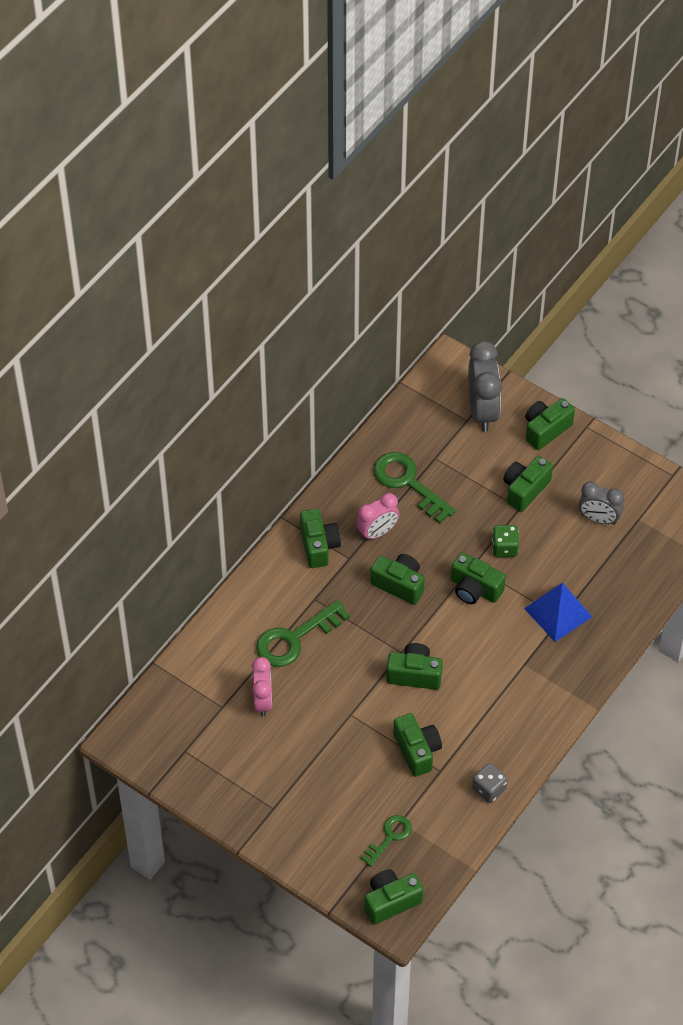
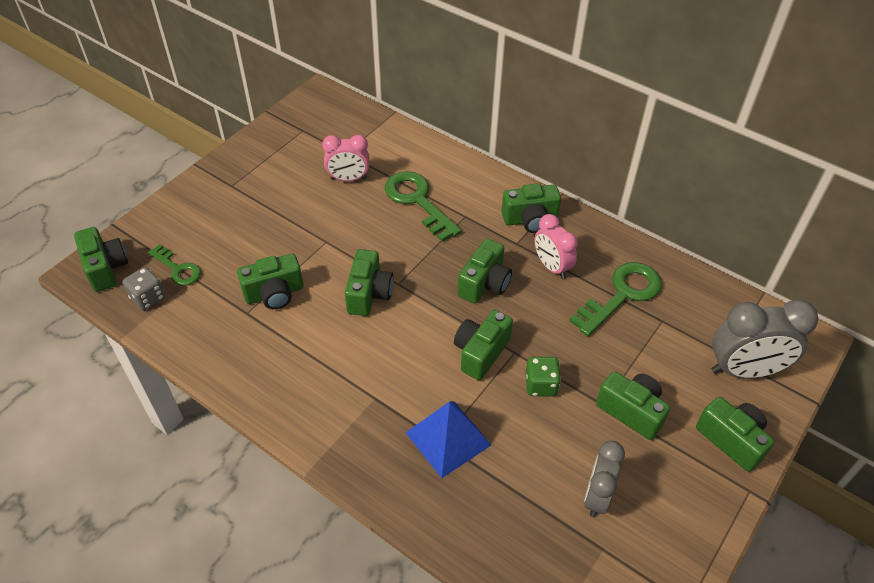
camera: 90 degrees right, 5 degrees down
grey dice [472,763,508,803] -> grey dice moved to [123,267,165,310]

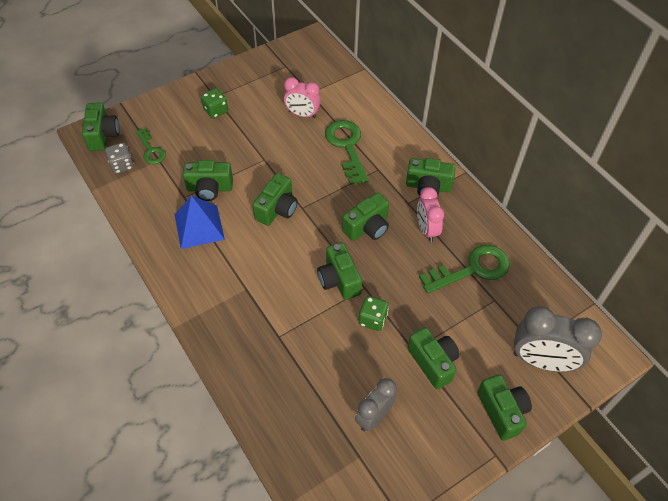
camera: 20 degrees right, 5 degrees up
blue pyramid [405,401,491,478] -> blue pyramid moved to [175,195,225,249]
green camera [454,310,513,380] -> green camera turned 75 degrees counterclockwise [317,242,362,300]
none -> green dice [201,88,228,119]

